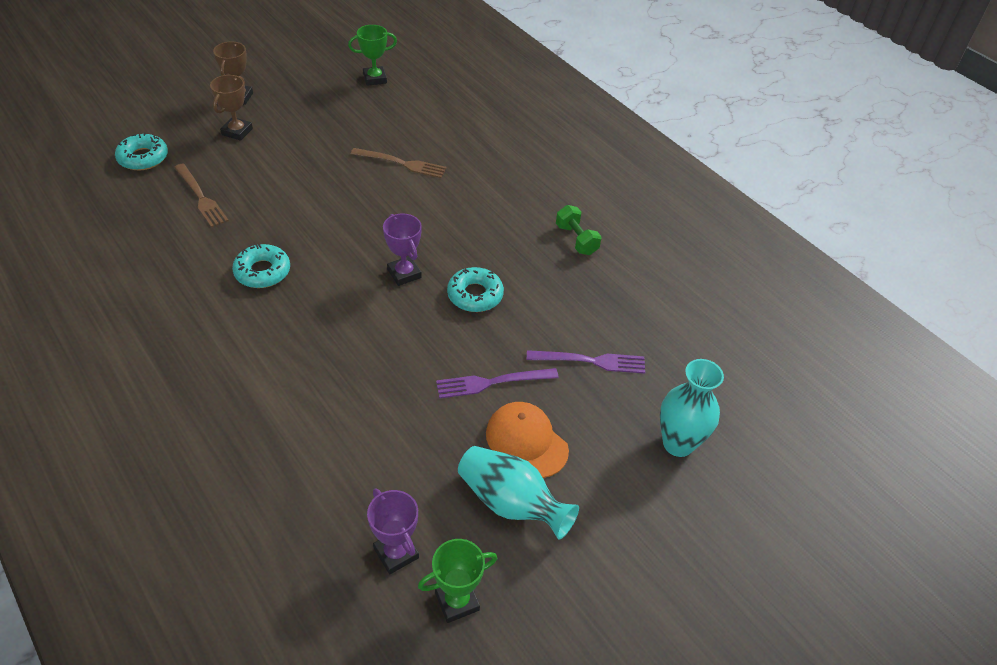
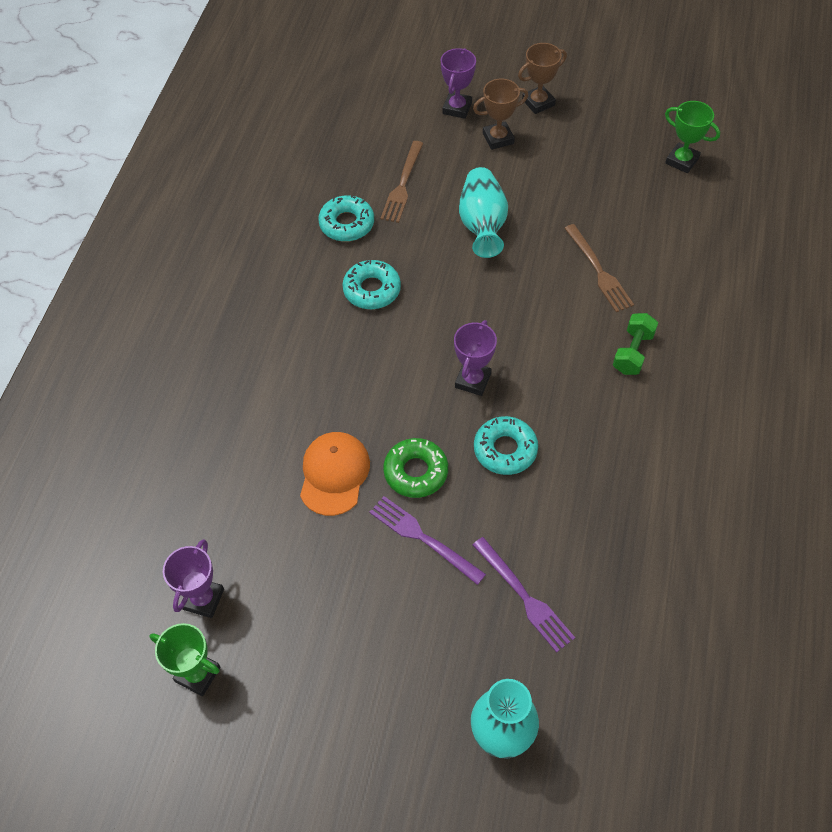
camera: 55 degrees right, 10 degrees up
turquoise donut [115,133,168,170] -> turquoise donut moved to [318,195,374,242]
turquoise vase [458,446,579,539] -> turquoise vase moved to [459,167,508,258]
orange cap [486,402,569,478] -> orange cap moved to [300,432,370,516]
green dumbbell [556,205,602,255] -> green dumbbell moved to [613,313,658,375]
none -> green donut [383,438,448,498]
none -> purple trophy [441,48,476,119]

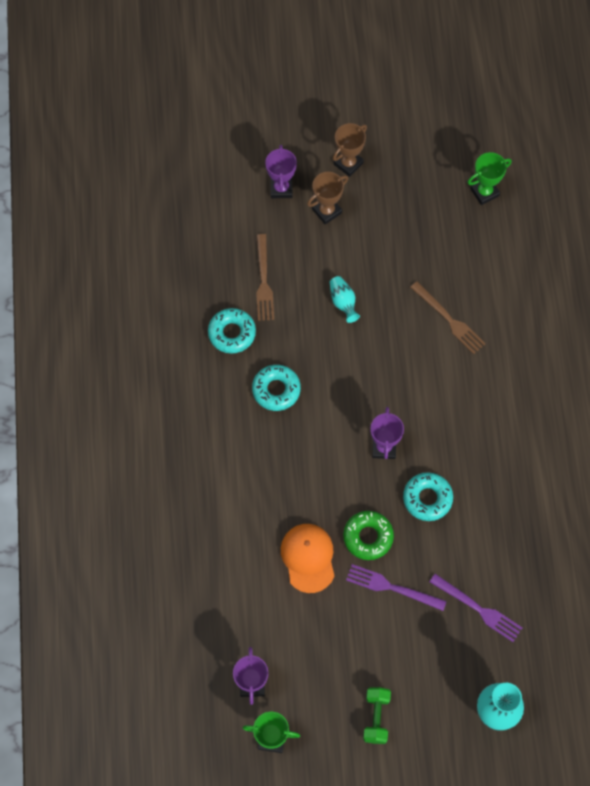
camera: 20 degrees left, 10 degrees up
turquoise vase [459,167,508,258] -> turquoise vase [330,276,360,323], size x0.56
green dumbbell [613,313,658,375] -> green dumbbell moved to [363,687,391,744]
green trophy [665,101,720,173] -> green trophy turned 45 degrees counterclockwise [467,152,512,205]

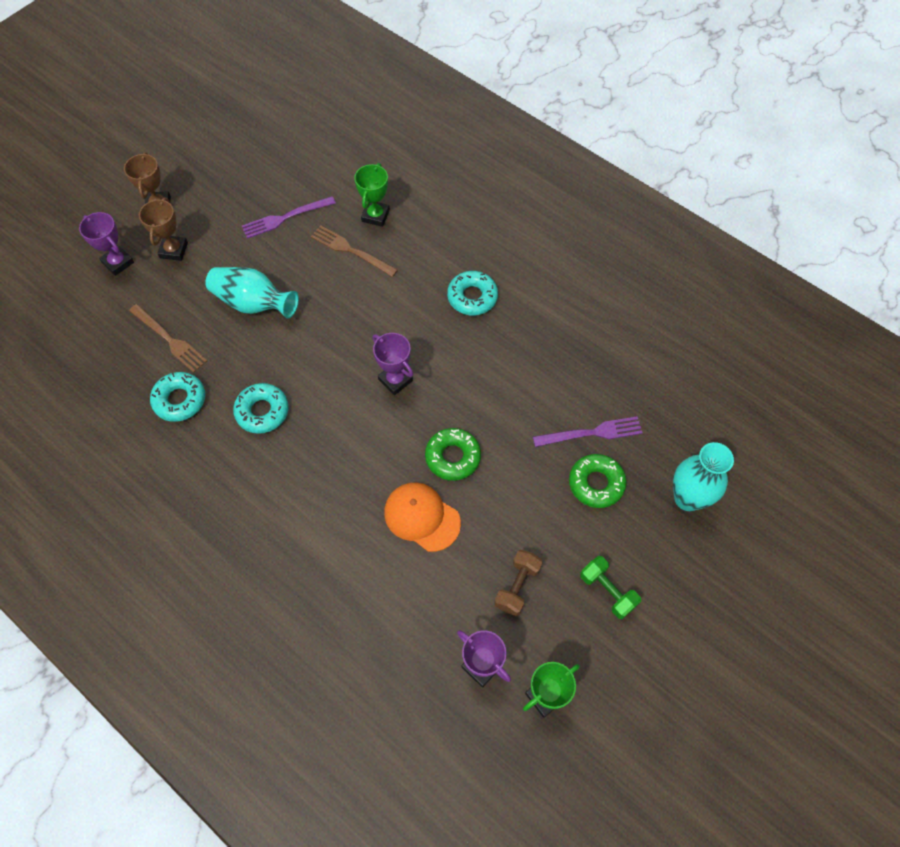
camera: 45 degrees left, 5 degrees down
turquoise vase [330,276,360,323] -> turquoise vase [205,267,299,318], size x1.77
purple fork [346,564,446,611] -> purple fork moved to [242,196,336,239]
turquoise donut [403,472,453,521] -> turquoise donut moved to [447,271,498,315]
brown fork [410,281,486,354] -> brown fork turned 150 degrees counterclockwise [311,225,398,277]
green trophy [467,152,512,205] -> green trophy moved to [354,163,390,227]
none -> brown dumbbell [494,550,543,616]
none -> green donut [569,454,626,508]

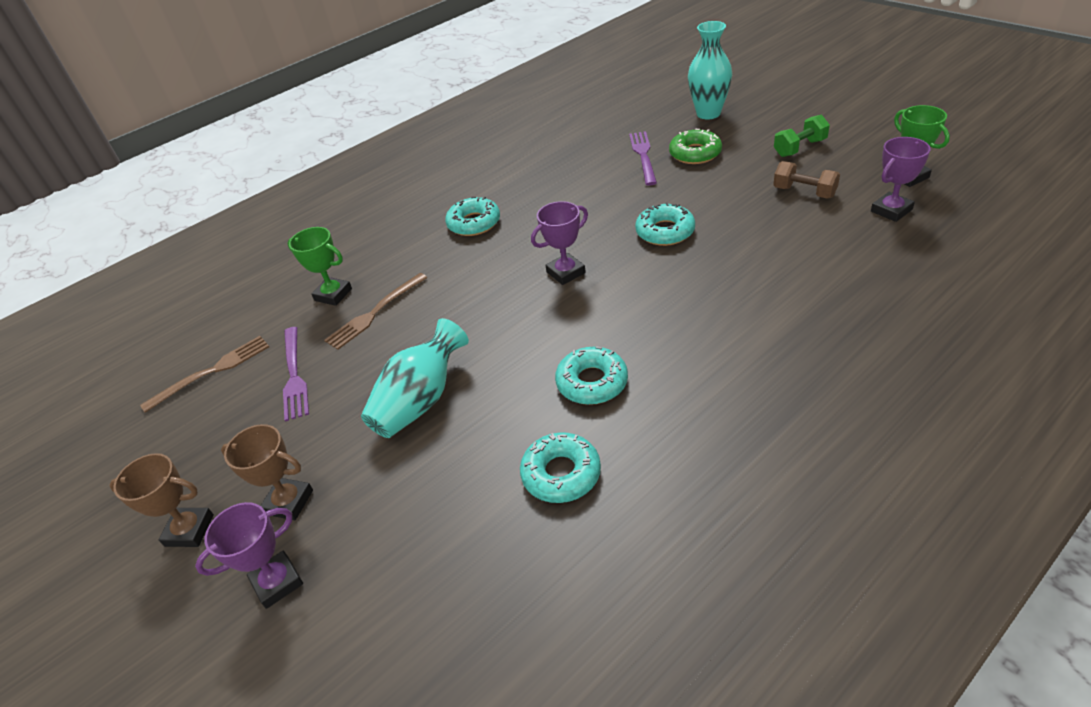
camera: 75 degrees left, 20 degrees down
brown fork [129,304,207,373] -> brown fork moved to [140,336,269,413]
orange cap [384,483,461,552] -> none
green donut [425,428,481,481] -> turquoise donut [635,202,695,246]

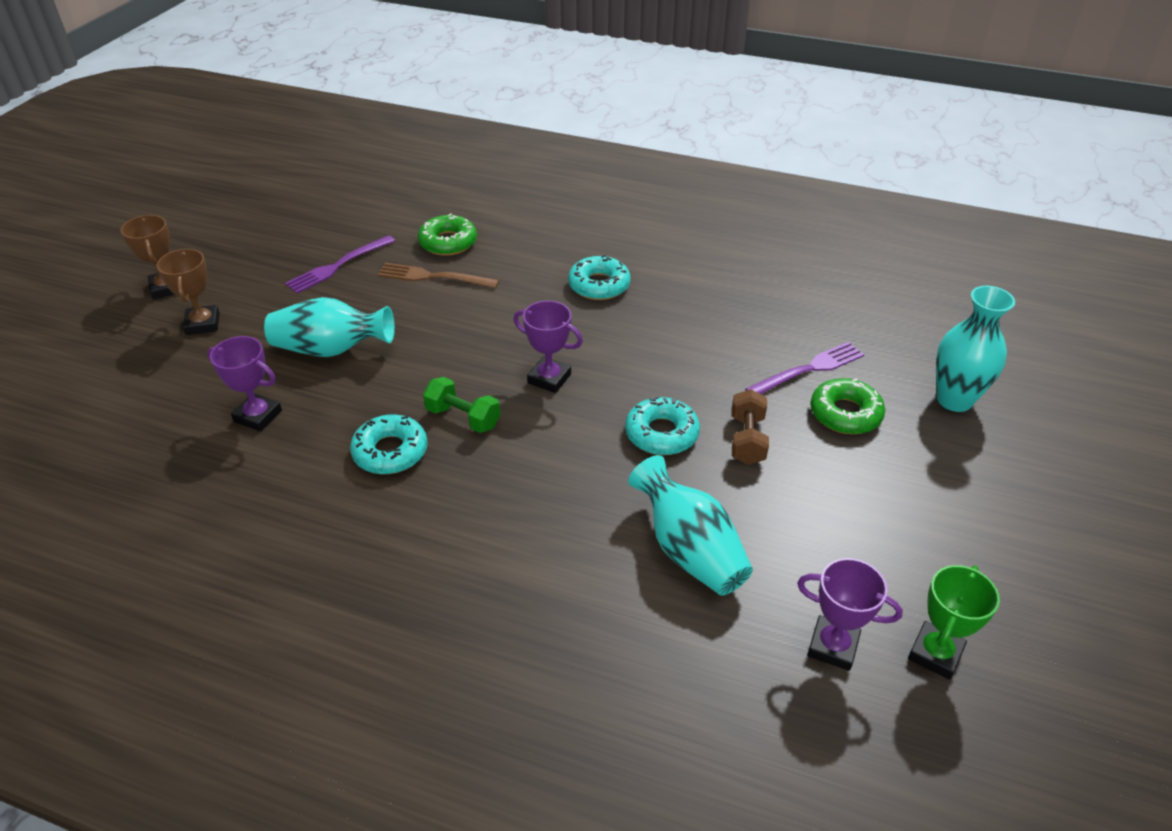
camera: 55 degrees right, 0 degrees up
brown fork [140,336,269,413] -> none
purple trophy [195,502,303,609] -> purple trophy moved to [207,336,282,432]
green trophy [287,227,352,306] -> green donut [418,214,477,256]
turquoise donut [520,432,601,503] -> none
brown dumbbell [773,161,840,198] -> brown dumbbell moved to [732,389,769,465]
green dumbbell [774,115,830,157] -> green dumbbell moved to [423,377,500,433]
none -> turquoise vase [628,455,753,596]

